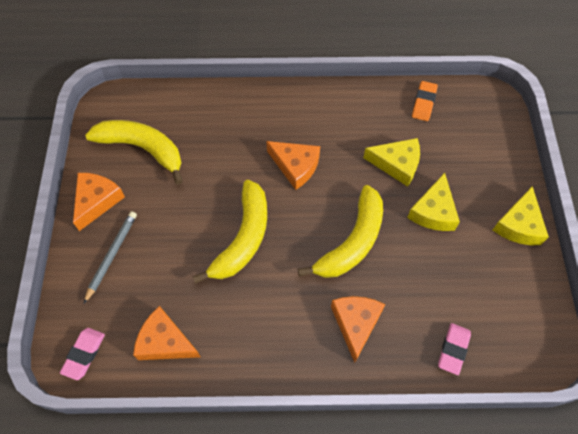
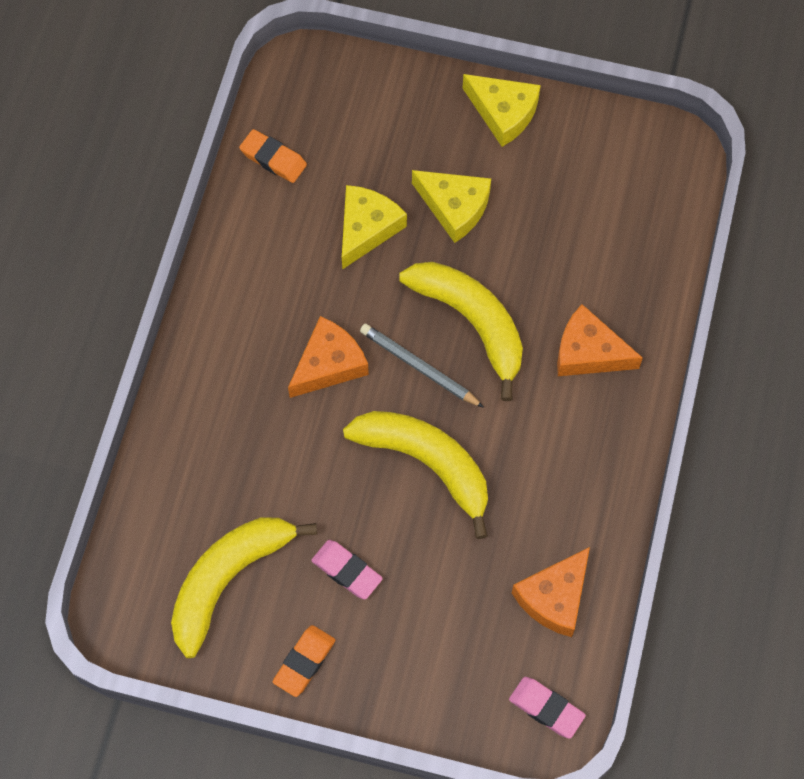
camera: 75 degrees left, 5 degrees up
orange cheese [73,173,125,231] -> orange eraser [273,625,335,697]
grey pencil [84,211,137,303] -> grey pencil moved to [360,324,484,408]
pink eraser [438,323,471,375] -> pink eraser moved to [311,540,383,599]

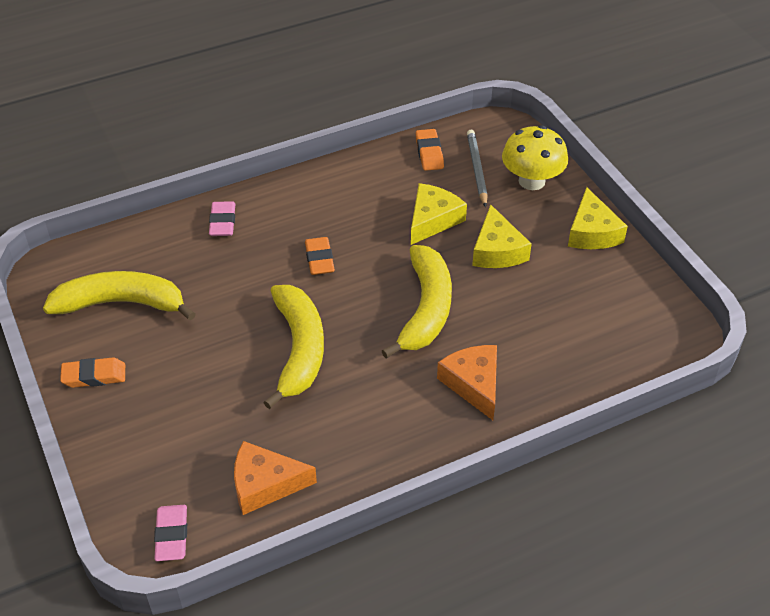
camera: 50 degrees right, 20 degrees down
orange cheese [288,316,369,398] -> orange eraser [305,237,335,275]
pink eraser [311,540,383,599] -> pink eraser moved to [209,201,235,236]
yellow cheese [342,185,407,270] -> yellow cheese turned 45 degrees counterclockwise [411,183,467,245]
grey pencil [360,324,484,408] -> grey pencil moved to [467,130,488,207]
none -> yellow mushroom [502,125,568,190]

